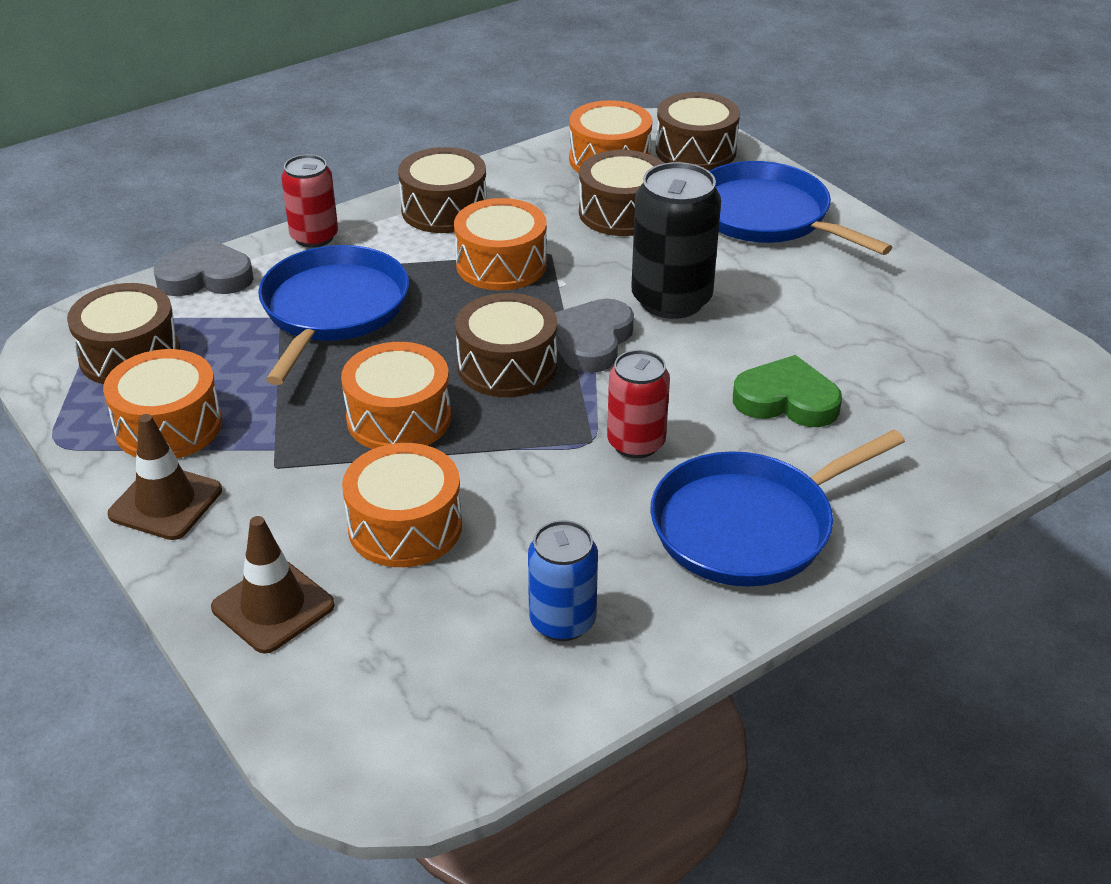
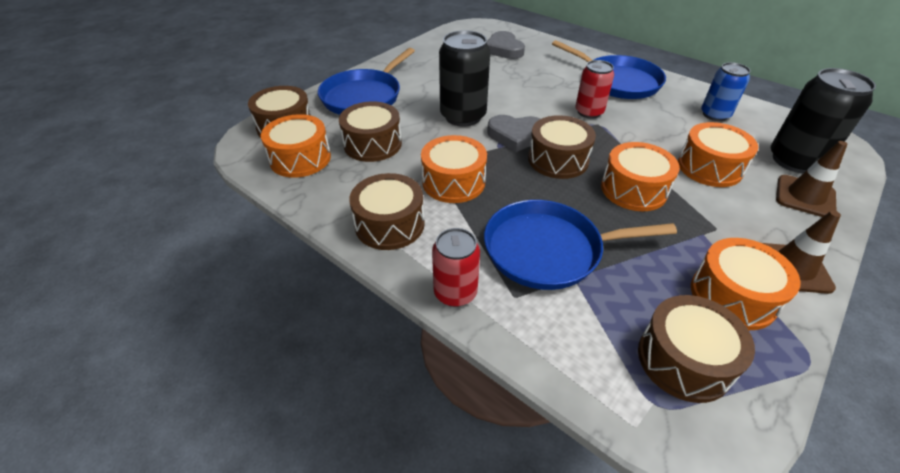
camera: 105 degrees left, 5 degrees up
grey heart [154,237,254,296] -> grey heart moved to [486,31,525,59]
green heart [733,355,842,427] -> none
none -> black can [771,68,876,173]

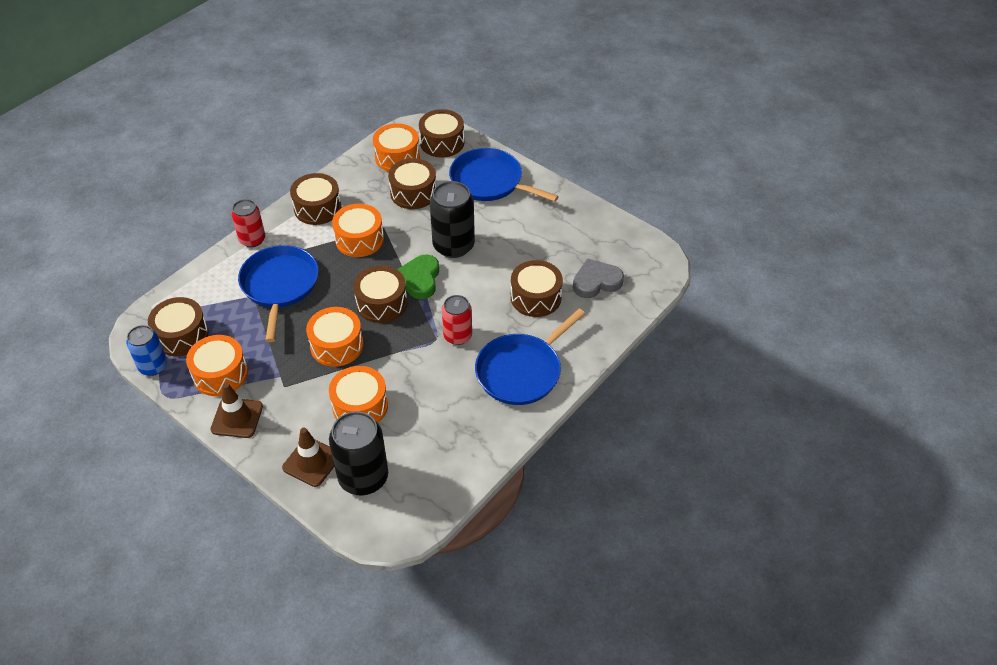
camera: 90 degrees right, 5 degrees up
grey heart [487,115,540,152] -> green heart [397,255,439,299]
blue can [701,62,751,121] -> blue can moved to [126,325,167,376]
none -> brown drum [511,260,563,317]

